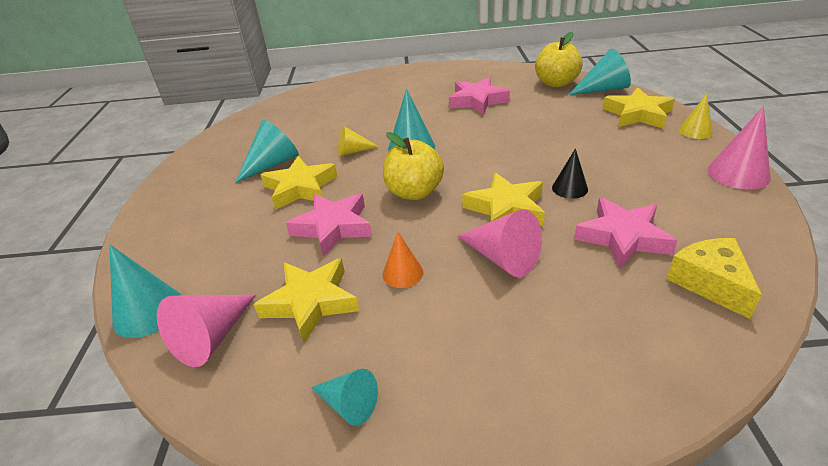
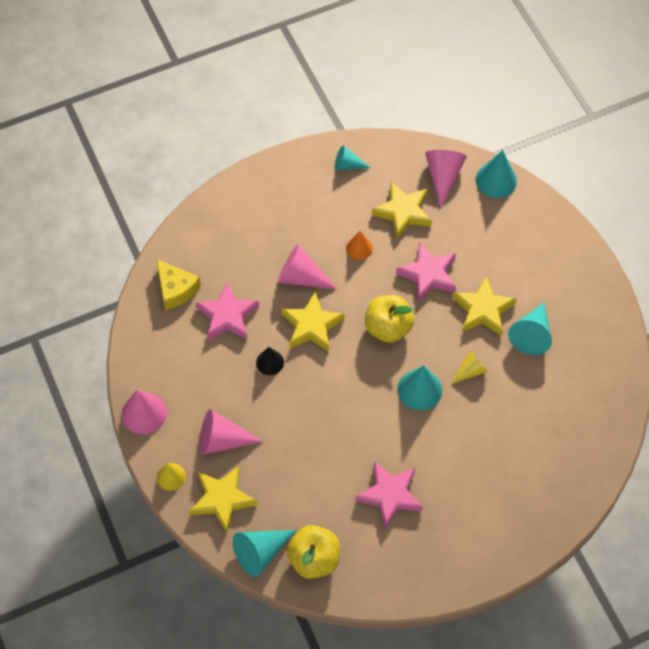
camera: 155 degrees right, 25 degrees up
none -> pink cone [200,409,264,455]

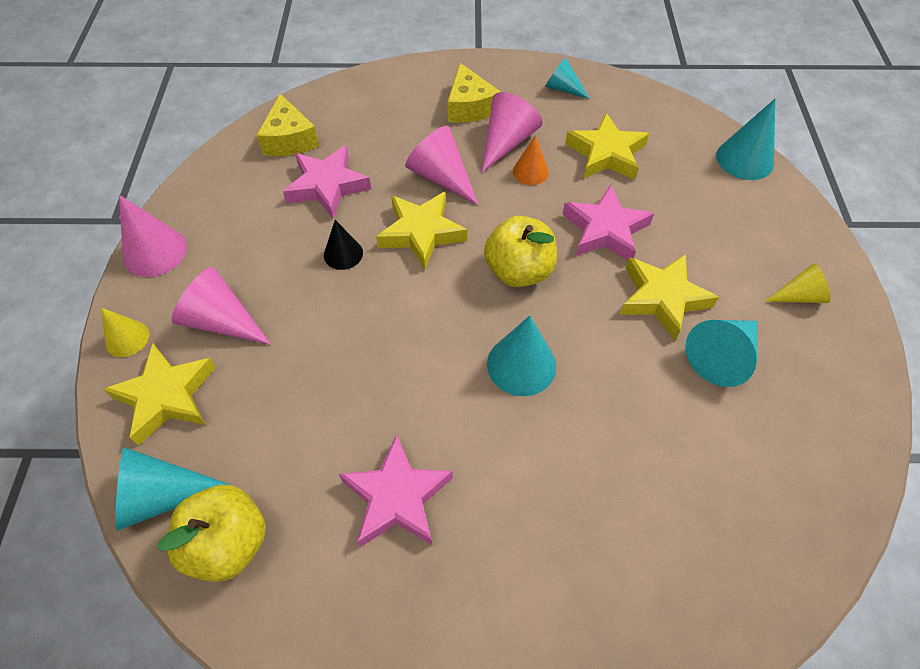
camera: 25 degrees right, 5 degrees down
pink cone [425,150,467,208] -> pink cone moved to [481,92,543,173]
yellow cone [451,351,488,384] -> yellow cone moved to [765,264,831,303]
none -> yellow cheese [447,63,501,123]

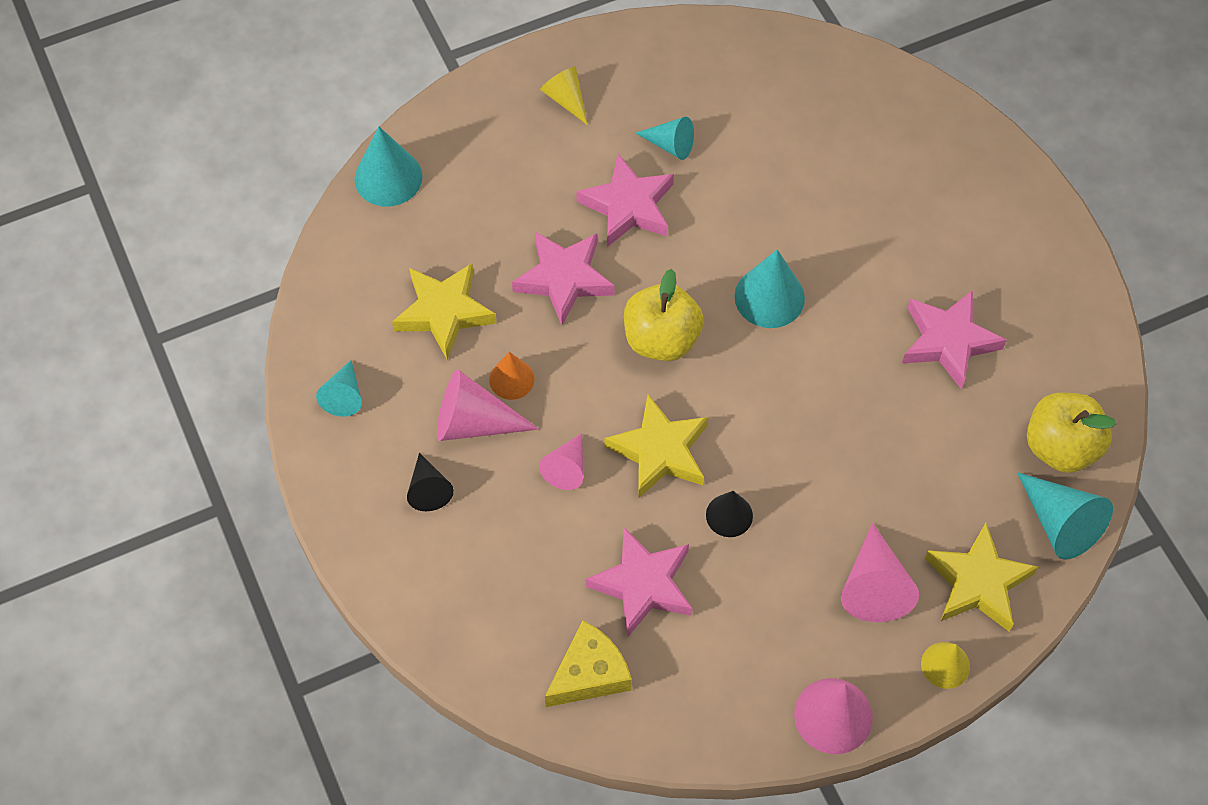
camera: 115 degrees left, 5 degrees up
pink cone [405,126,478,205] -> pink cone [539,433,583,490], size x0.63
yellow cheese [447,63,501,123] -> black cone [407,453,454,511]
yellow star [620,254,719,340] -> pink star [576,154,674,247]
turquoise cone [685,320,758,387] -> turquoise cone [636,117,694,160], size x0.63

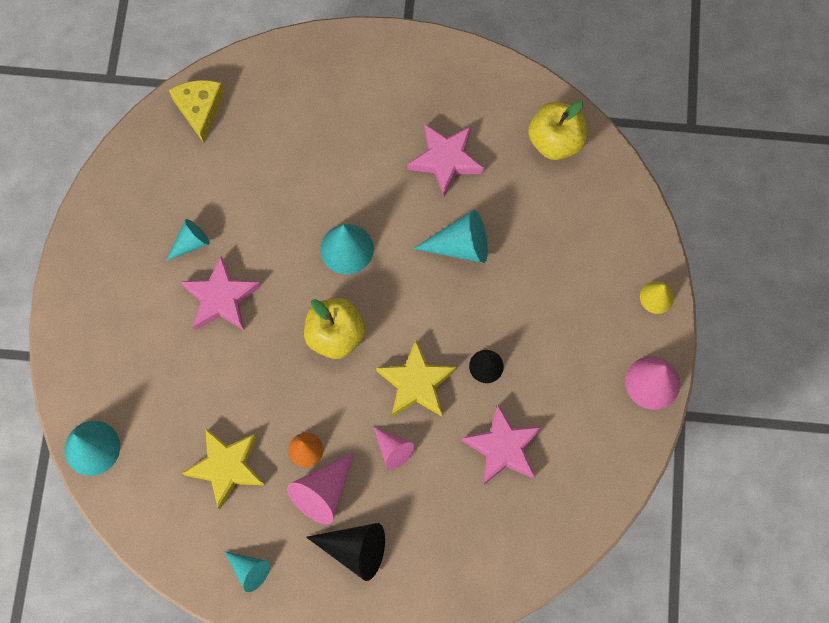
camera: 60 degrees left, 10 degrees up
black cone [407,453,454,511] -> black cone [306,523,385,581], size x1.59
pink star [512,232,614,325] -> none
yellow cone [540,67,588,125] -> none
yellow cheese [545,620,632,707] -> yellow cheese moved to [169,80,224,143]
pink cone [841,523,919,622] -> none
yellow star [925,523,1038,631] -> none
turquoise cone [1017,472,1113,559] -> turquoise cone moved to [413,210,488,263]

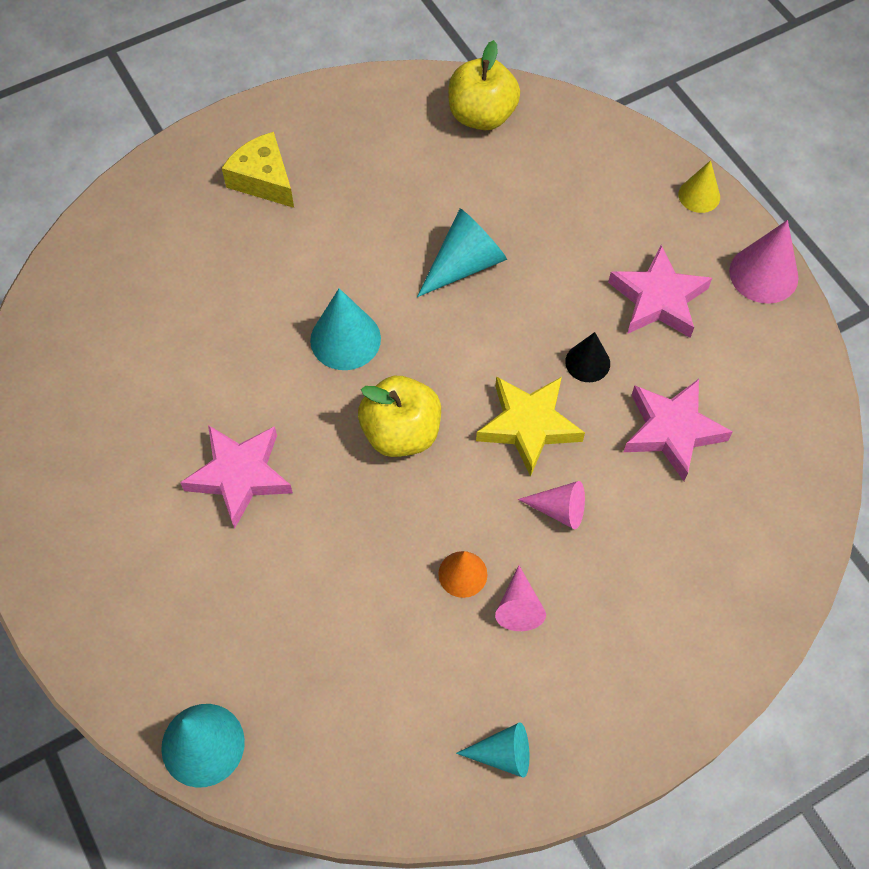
camera: 35 degrees left, 10 degrees down
turquoise cone [166,219,210,261] -> none
yellow cheese [169,80,224,143] -> yellow cheese moved to [222,132,294,208]
yellow star [182,428,264,510] -> none
pink cone [287,452,354,524] -> pink cone [495,566,546,631], size x0.63
black cone [306,523,385,581] -> none
pink star [407,123,484,197] -> pink star moved to [608,245,712,338]

